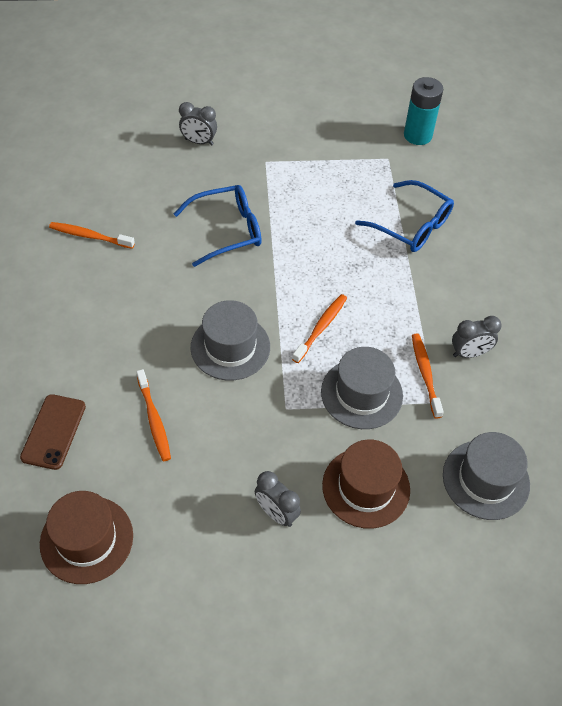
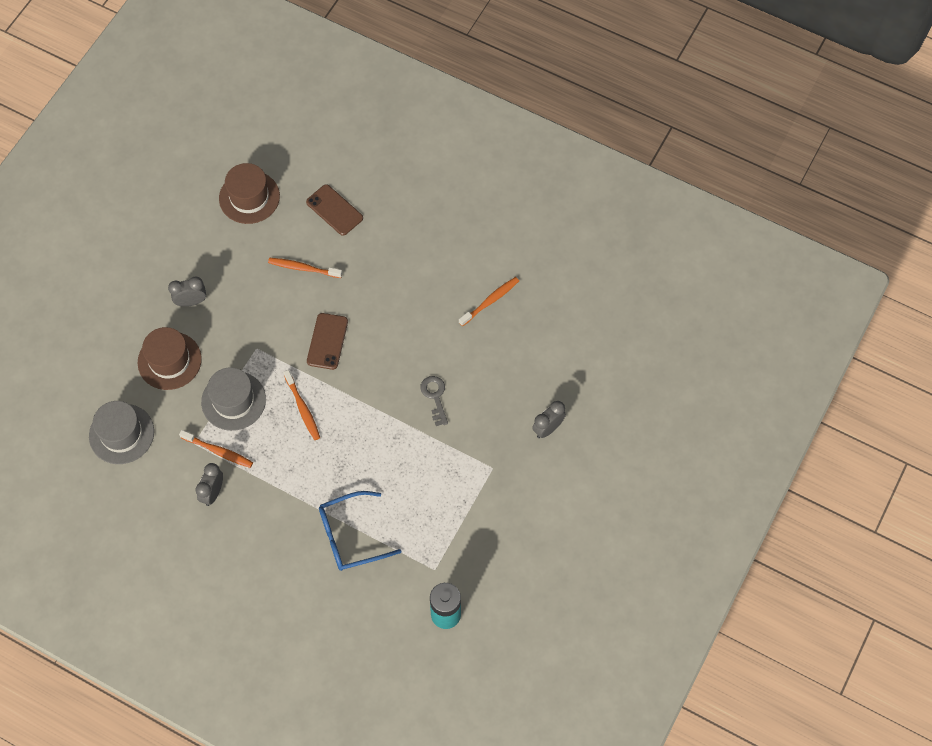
camera: 125 degrees right, 10 degrees up
blue glasses [174,185,262,267] -> grey key [420,376,448,426]
grey hat [191,300,270,381] -> brown phone [307,313,348,370]

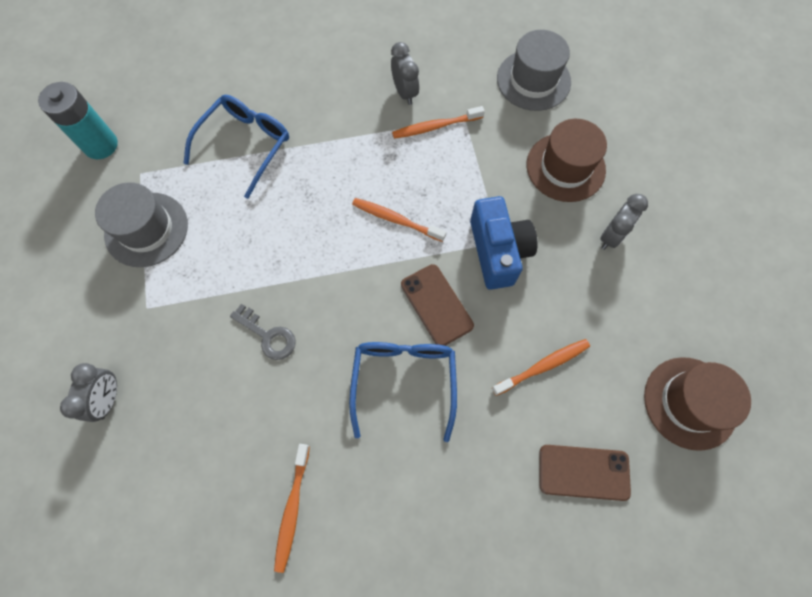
camera: 140 degrees right, 5 degrees up
grey hat [201,367,266,431] -> grey hat moved to [95,182,188,267]
none -> blue glasses [349,342,457,442]
none -> blue camera [470,196,538,290]

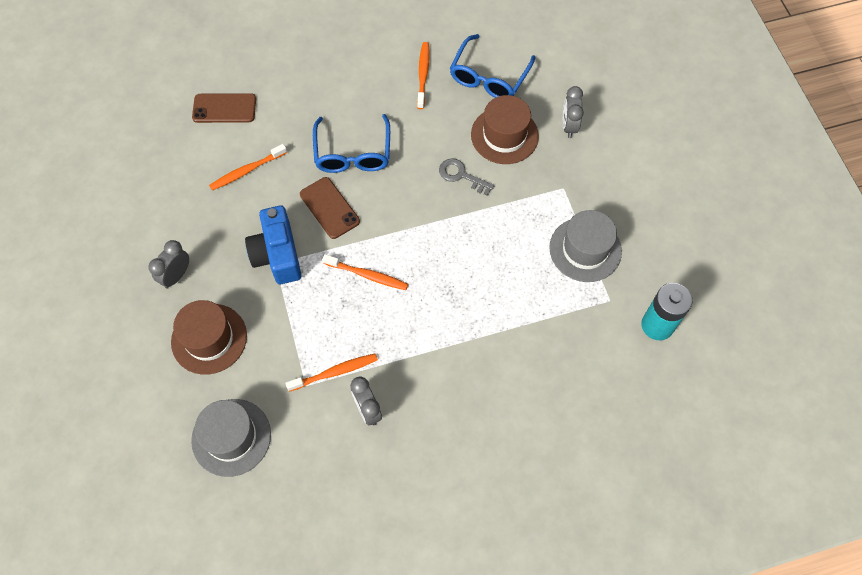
camera: 175 degrees right, 5 degrees down
blue glasses [183,95,289,199] -> blue glasses moved to [450,34,536,98]
brown hat [644,357,751,451] -> brown hat moved to [471,95,539,164]

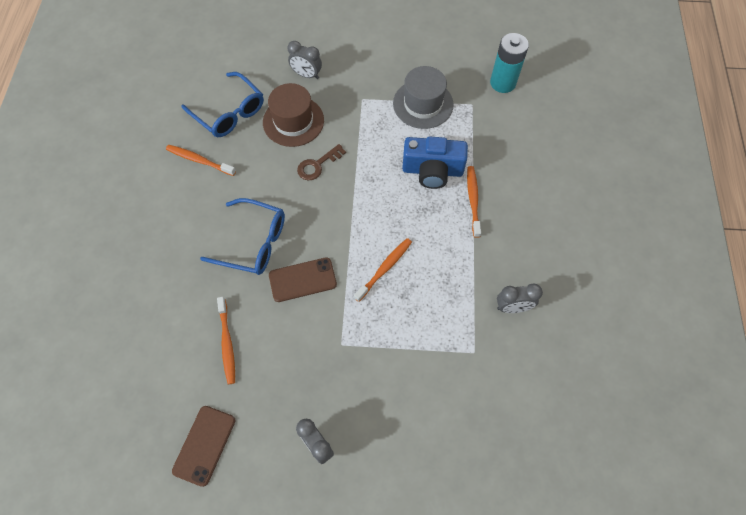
camera: 70 degrees left, 0 degrees up
brown hat [171,300,247,375] -> none
grey hat [191,399,271,477] -> none
brown phone [192,93,256,123] -> brown phone moved to [172,406,235,487]
blue camera [245,205,301,284] -> blue camera moved to [402,136,468,189]
orange toothbrush [285,354,378,392] -> orange toothbrush moved to [467,166,481,238]
grey key [439,158,494,196] -> brown key [297,144,346,180]

